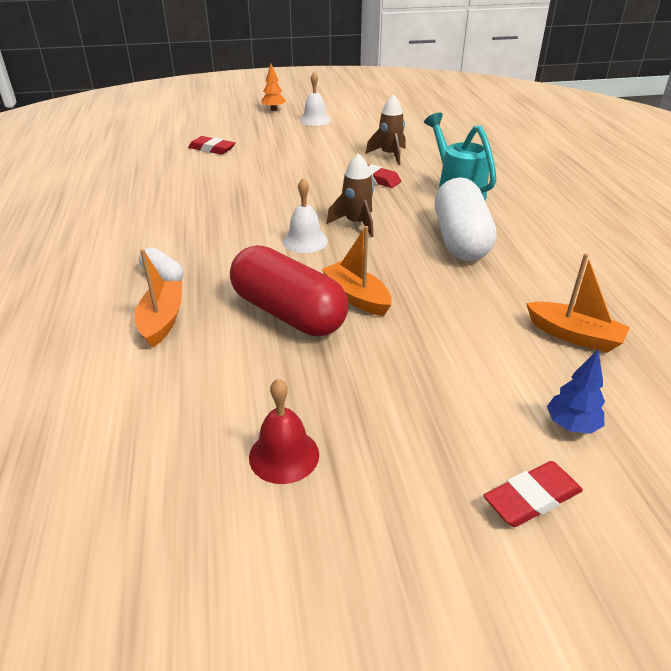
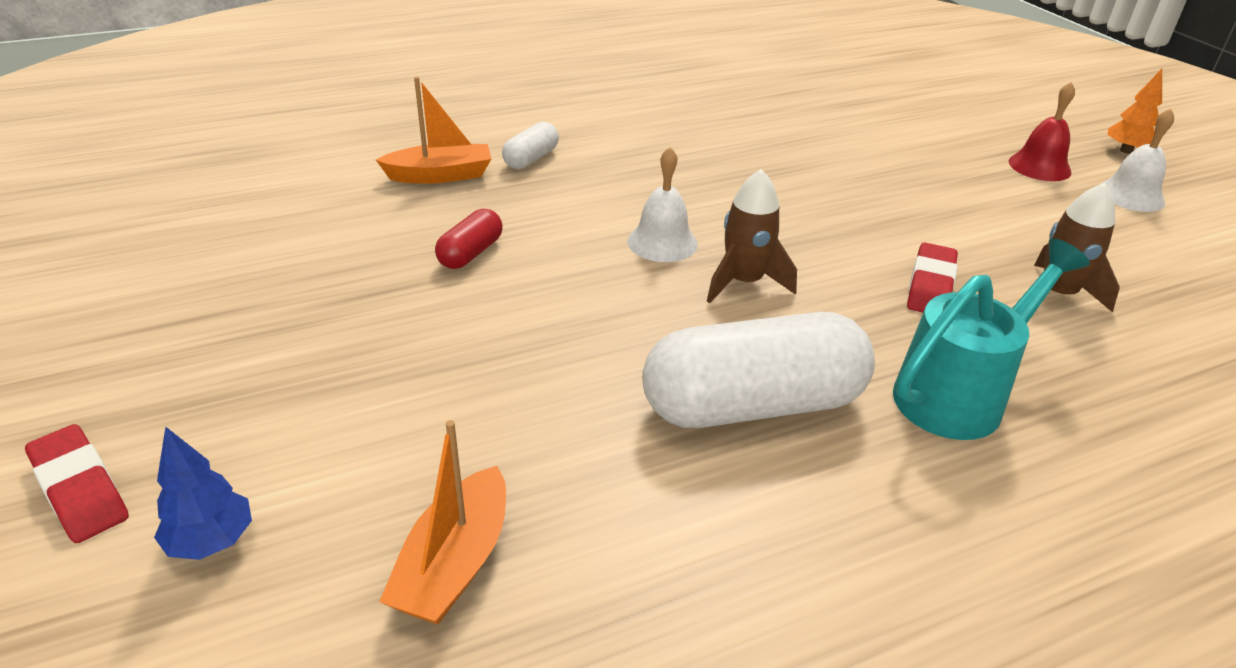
camera: 75 degrees right, 0 degrees up
red eraser [188,136,235,155] -> none
red capsule [230,245,348,336] -> red capsule [435,209,503,269], size x0.46
red bell [249,379,319,484] -> red bell moved to [1009,82,1075,181]
orange boat [322,226,392,316] -> none

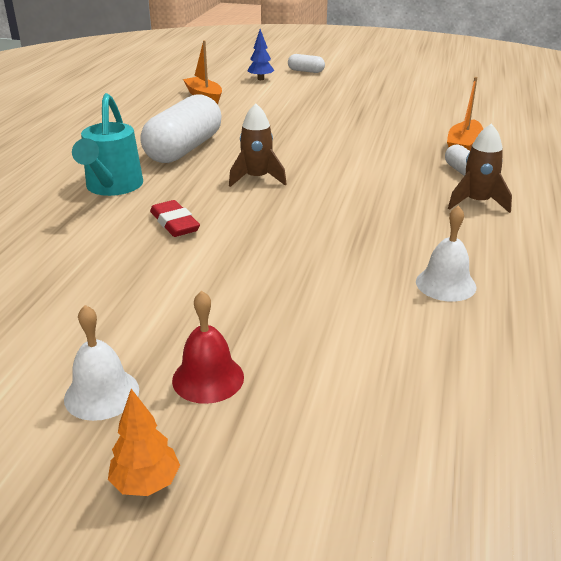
camera: 130 degrees right, 5 degrees down
red eraser [25,424,129,543] -> white capsule [288,54,325,73]
red capsule [435,209,503,269] -> none
white bell [627,147,698,262] -> white bell moved to [416,205,476,302]
brown rocket [1034,183,1120,312] -> brown rocket moved to [448,123,512,213]

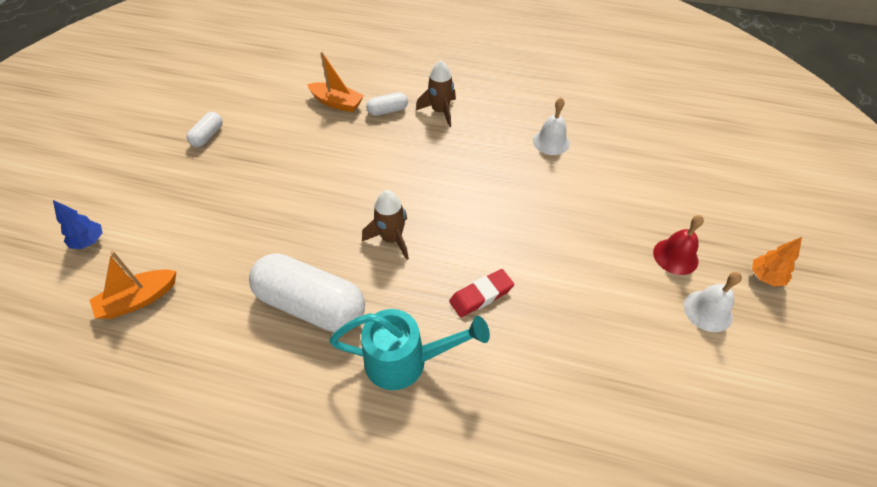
camera: 90 degrees left, 20 degrees up
white capsule [288,54,325,73] -> white capsule moved to [187,112,223,147]

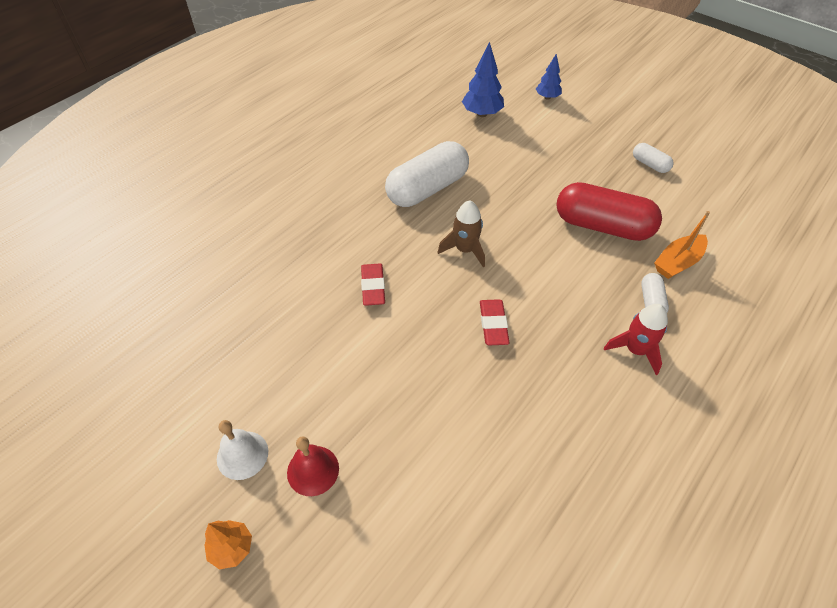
camera: 115 degrees right, 0 degrees up
orange boat [90,251,176,319] -> blue tree [462,42,504,117]
turquoise watering can [329,309,490,390] -> none
brown rocket [416,60,456,127] -> red rocket [604,304,668,375]
white bell [533,97,570,155] -> none
none -> red eraser [480,299,510,345]
none -> red capsule [556,182,662,241]

